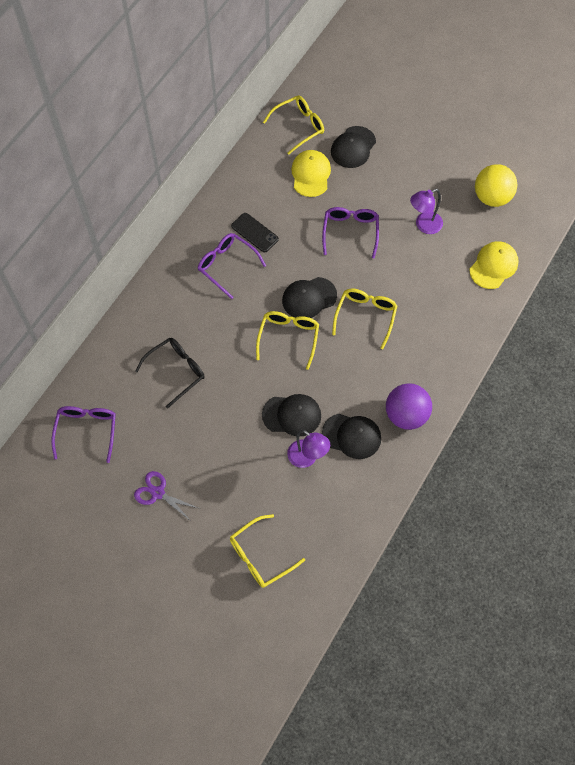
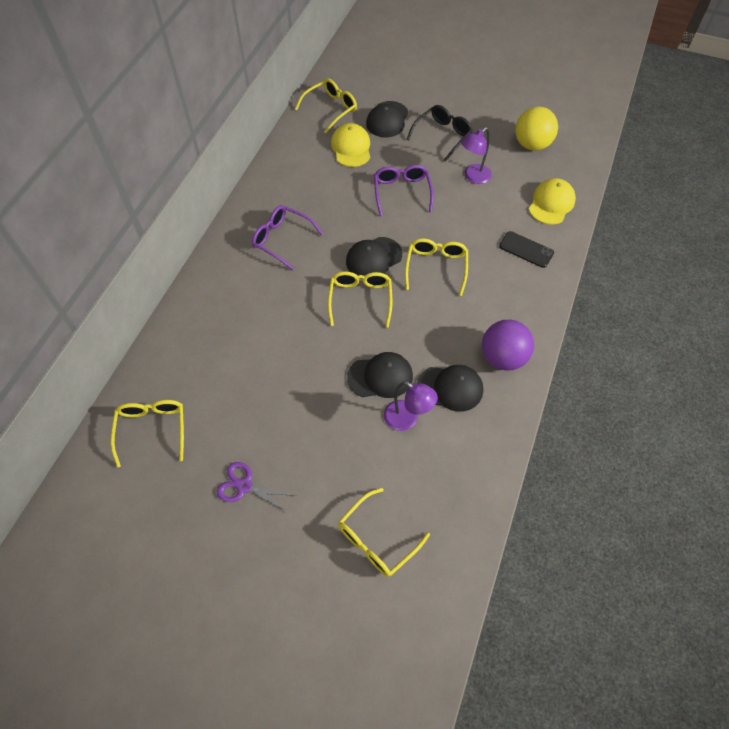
camera: 10 degrees left, 5 degrees down
purple glasses [51,406,116,463] -> yellow glasses [111,400,184,468]
black glasses [135,338,205,409] -> black glasses moved to [407,105,473,162]
black phone [231,213,279,252] -> black phone moved to [499,231,554,268]

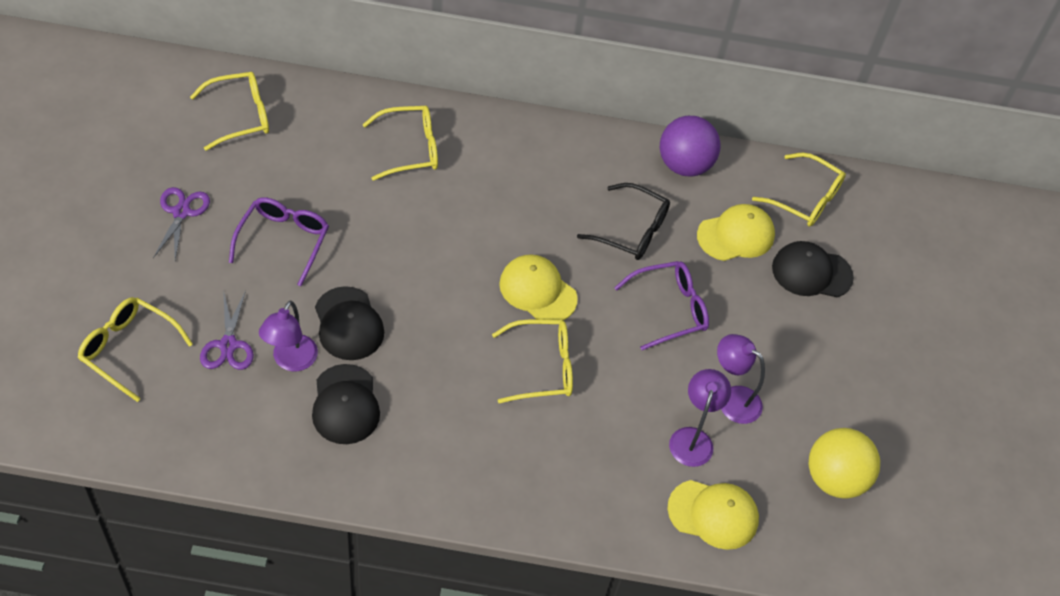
camera: 70 degrees right, 5 degrees down
purple glasses [252,205,323,270] -> purple glasses moved to [229,197,329,286]
yellow glasses [328,271,392,327] -> yellow glasses moved to [363,106,438,181]
black cap [346,237,402,279] -> yellow cap [499,254,578,321]
black glasses [407,105,473,162] -> black glasses moved to [577,183,670,260]
purple ball [482,320,534,371] -> purple ball moved to [660,116,721,176]
black phone [499,231,554,268] -> none
none -> purple scissors [200,290,254,370]
none -> purple lamp [669,369,731,467]

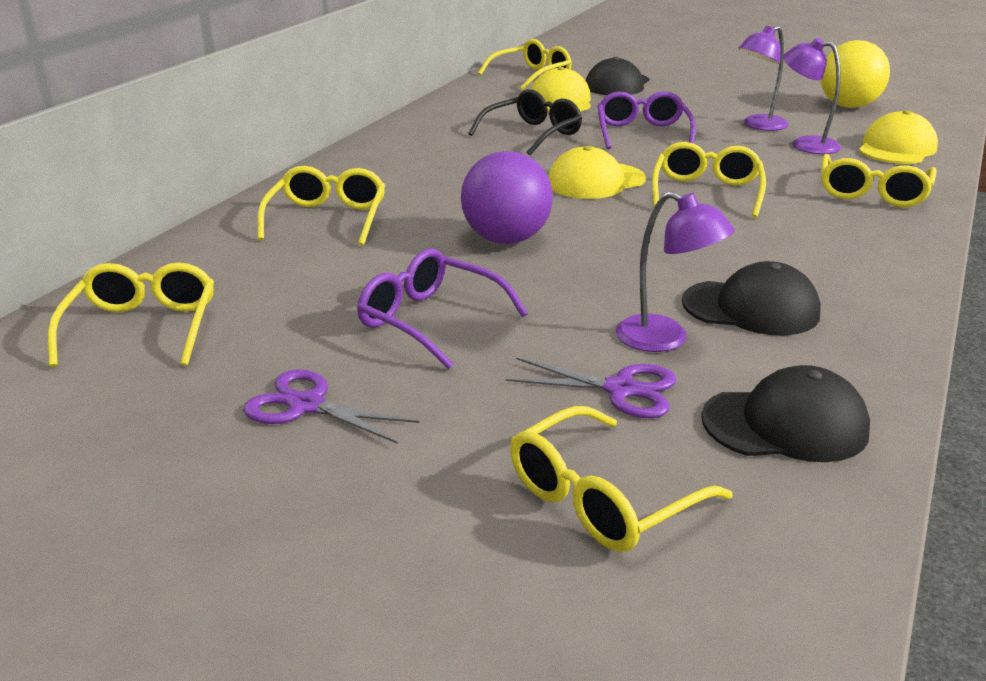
camera: 65 degrees left, 25 degrees down
black cap [315,286,384,360] -> black cap moved to [701,365,870,462]
purple ball [660,116,721,176] -> purple ball moved to [461,151,553,244]
none -> yellow glasses [821,154,937,207]

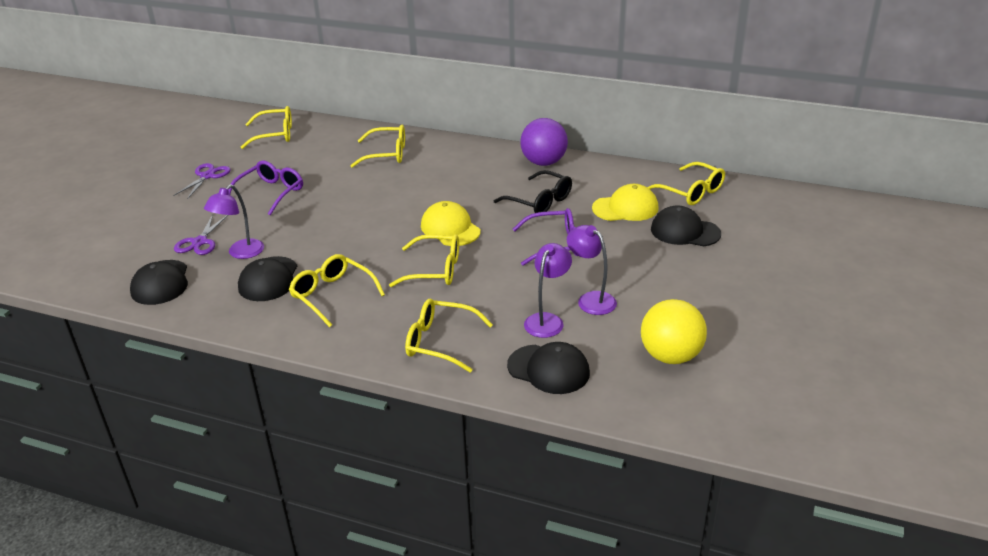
camera: 85 degrees right, 5 degrees up
purple ball [461,151,553,244] -> purple ball moved to [520,118,568,166]
yellow glasses [510,406,732,552] -> yellow glasses moved to [289,254,385,327]
yellow cap [859,110,938,164] -> black cap [507,342,590,394]

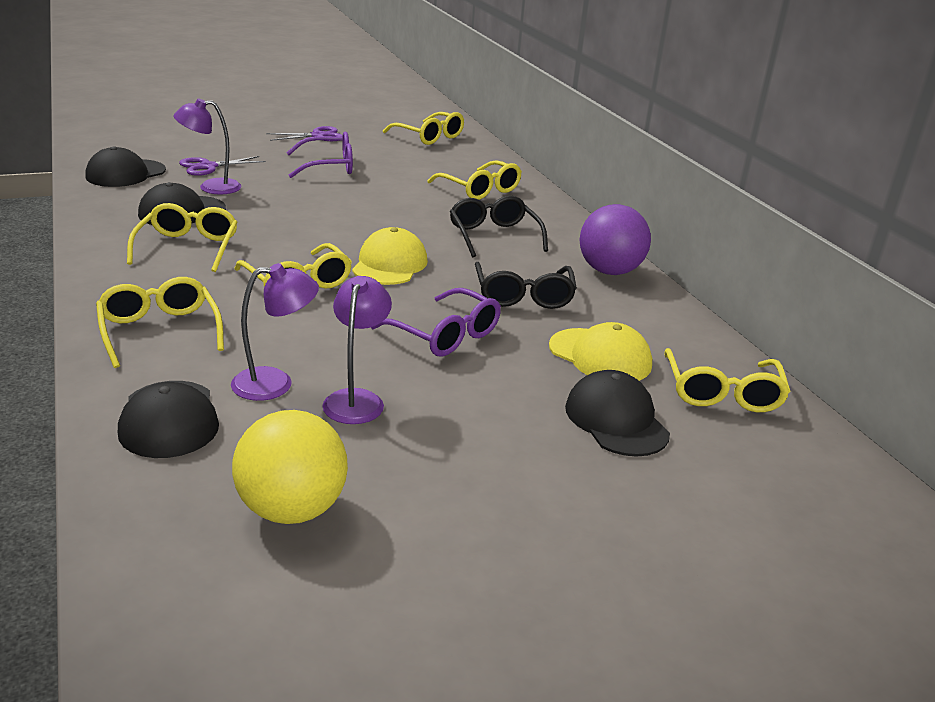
camera: 45 degrees right, 5 degrees down
none -> black glasses [450,196,548,257]

